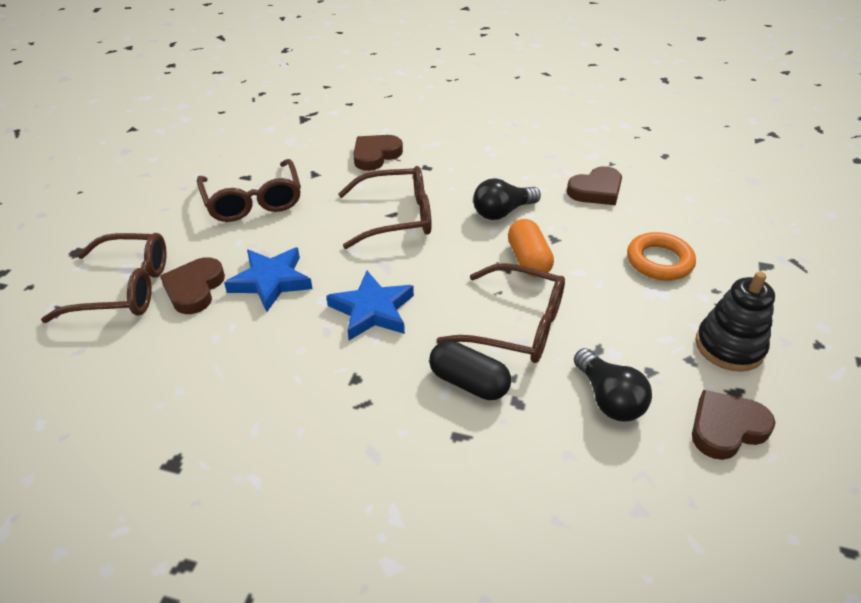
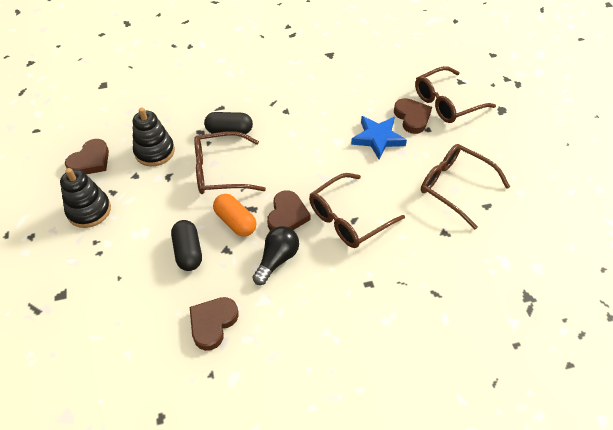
camera: 150 degrees right, 10 degrees up
blue star [326,271,414,340] -> none
brown heart [353,135,403,171] -> brown heart moved to [267,190,310,231]
black light bulb [574,348,652,421] -> black stacking toy [133,108,175,166]
orange ring [627,232,696,281] -> none
none -> black capsule [171,220,202,271]

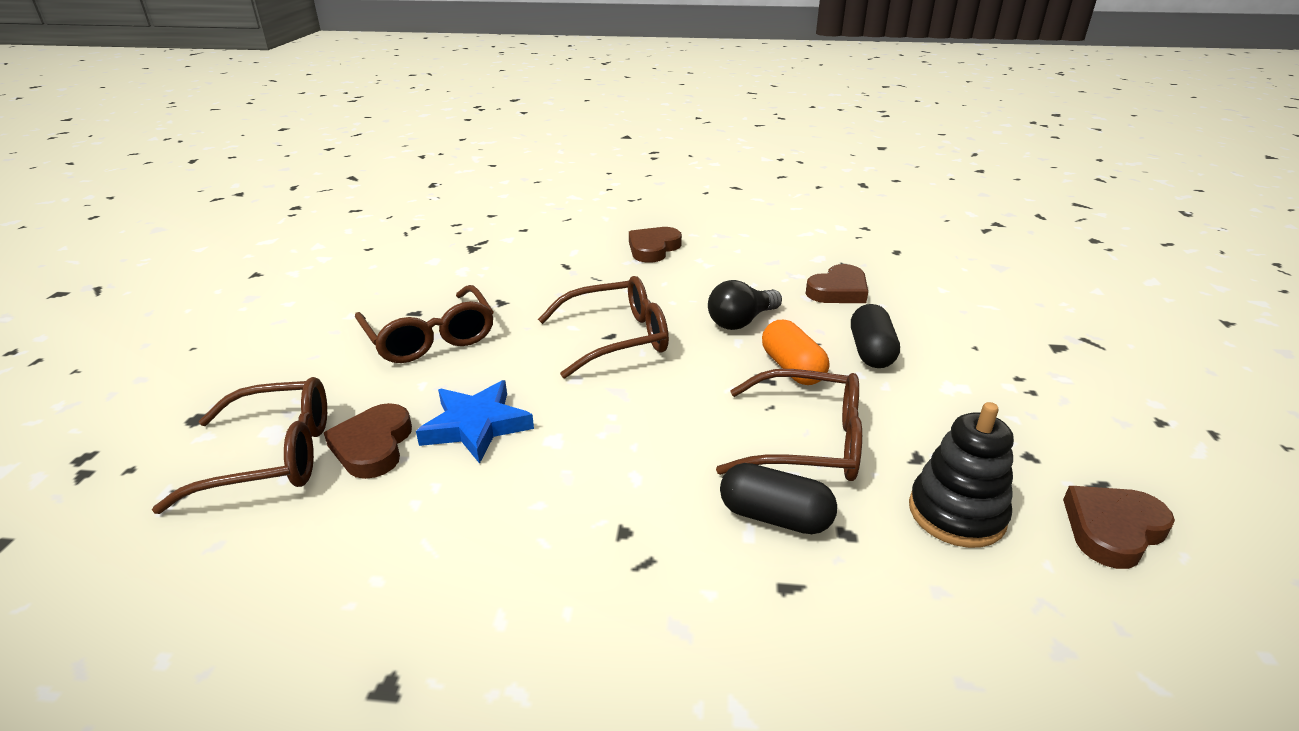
camera: 160 degrees left, 20 degrees down
black stacking toy [60,168,111,228] -> none
brown heart [267,190,310,231] -> brown heart moved to [629,227,682,263]

